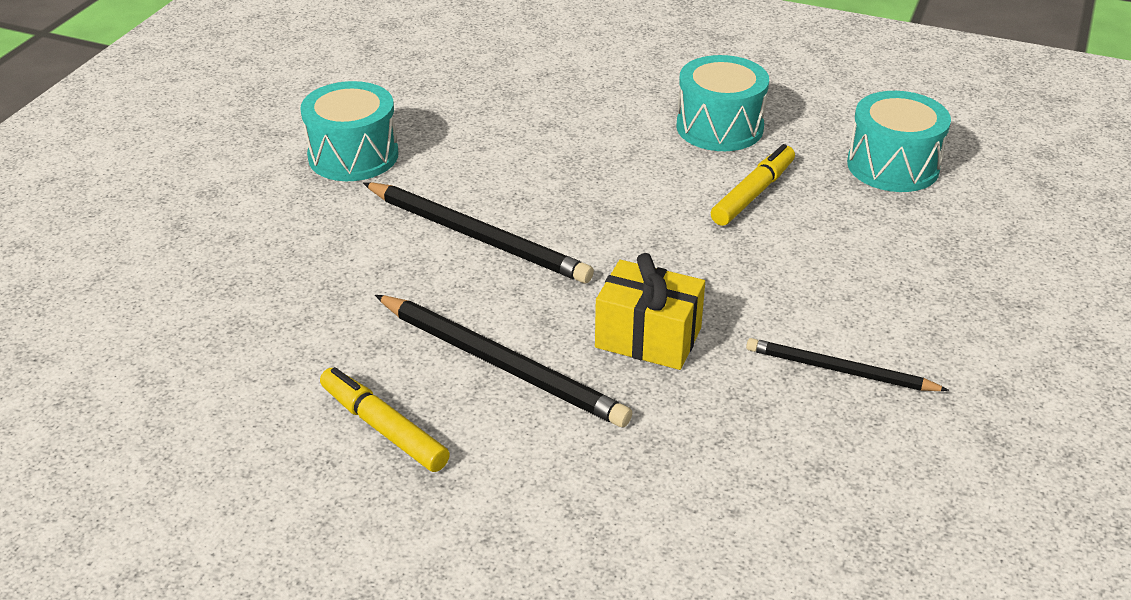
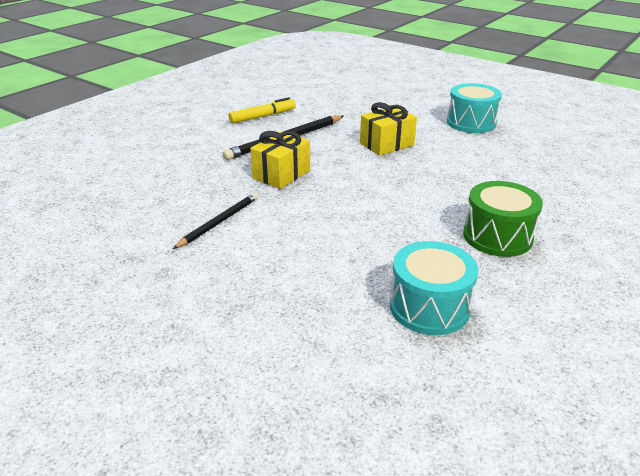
camera: 105 degrees right, 5 degrees down
black pencil [363,182,594,283] -> yellow gift [360,102,417,156]
turquoise drum [677,55,769,151] -> green drum [463,181,543,257]
yellow marker [711,144,795,226] -> none

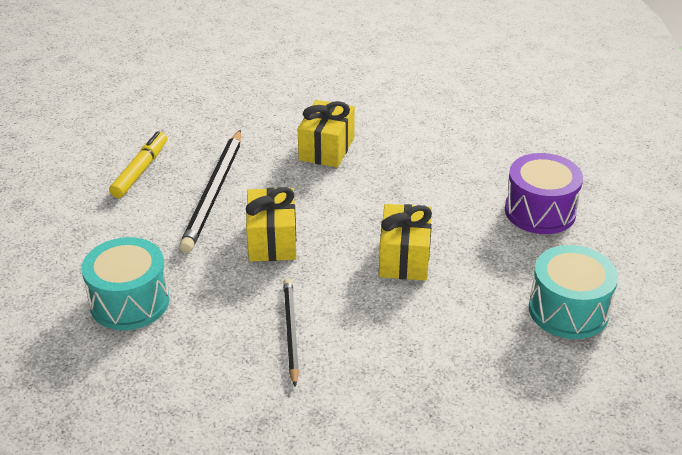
camera: 40 degrees left, 5 degrees up
turquoise drum [447,83,502,133] -> turquoise drum moved to [81,237,169,330]
green drum [463,181,543,257] -> purple drum [505,153,583,234]
none -> yellow gift [379,204,432,281]

